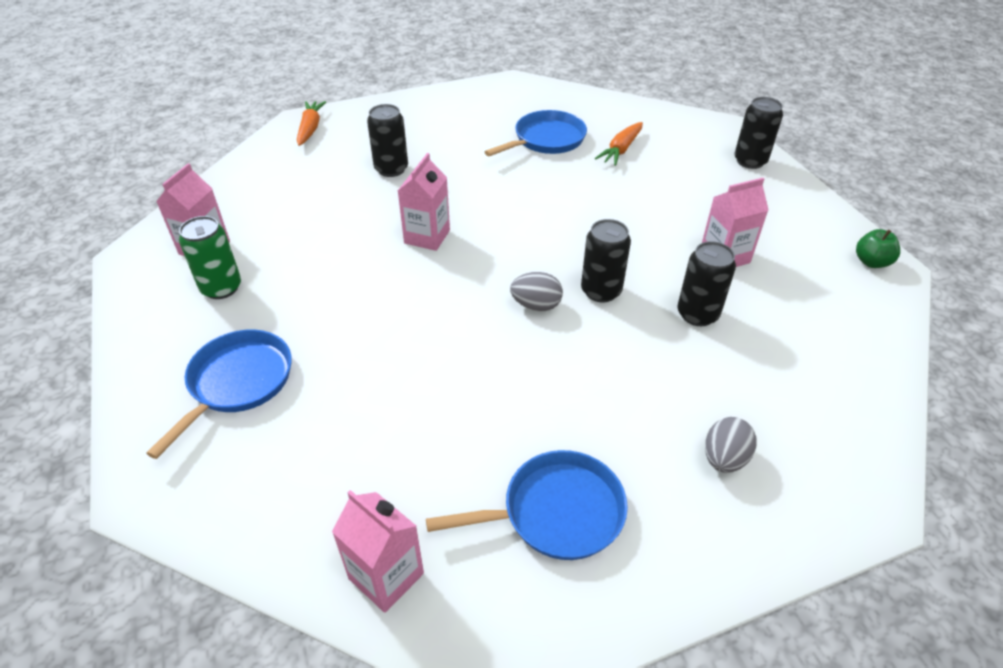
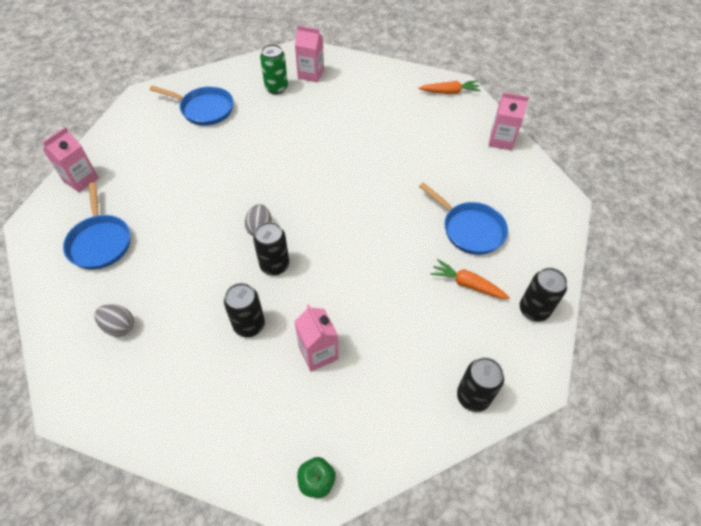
camera: 85 degrees right, 10 degrees up
black can [367,104,408,177] -> black can moved to [520,268,567,322]
pink carton [398,153,450,251] -> pink carton moved to [489,92,529,151]

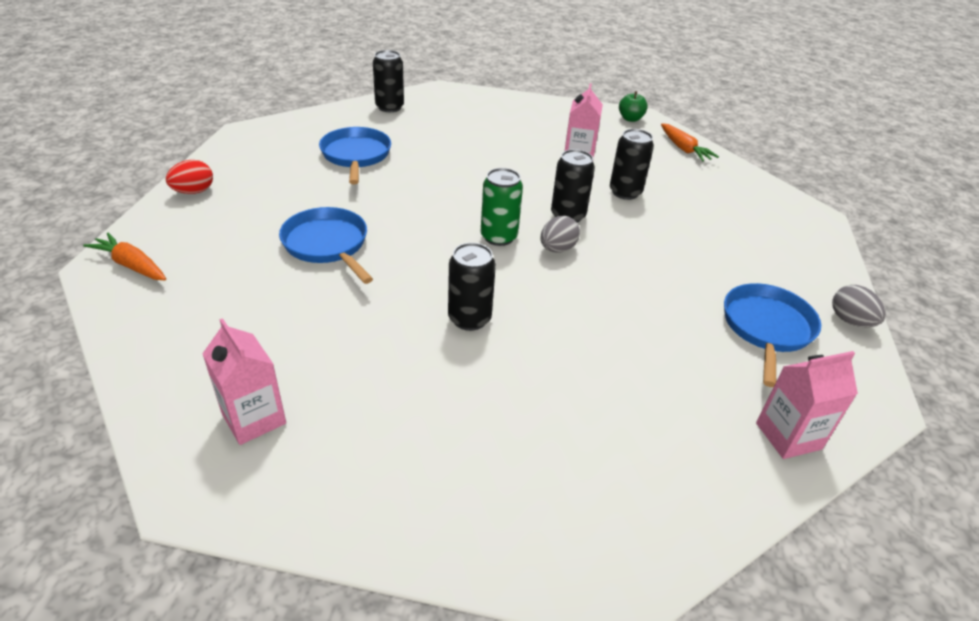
camera: 145 degrees left, 15 degrees down
grey egg [94,304,134,337] -> grey egg moved to [832,285,886,328]
blue pan [150,86,234,126] -> blue pan moved to [279,207,373,284]
green can [260,44,288,94] -> green can moved to [481,168,523,246]
orange carrot [430,259,510,299] -> orange carrot moved to [661,123,719,161]
black can [457,357,504,412] -> black can moved to [448,243,496,331]
pink carton [489,92,529,151] -> red egg [166,160,213,194]

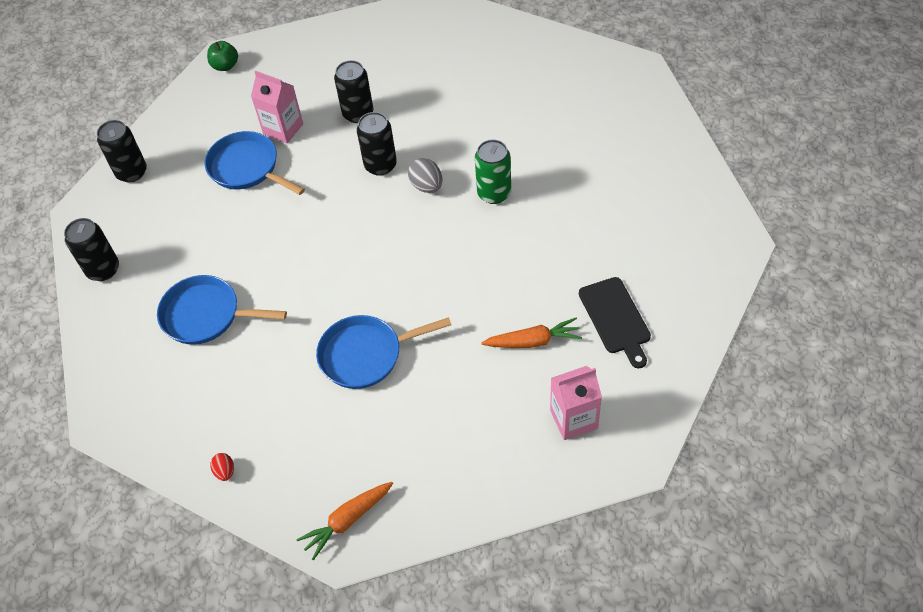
camera: 65 degrees left, 15 degrees up
red egg [166,160,213,194] -> red egg [210,453,234,481], size x0.61
black can [448,243,496,331] -> black can moved to [97,120,147,183]
green can [481,168,523,246] -> green can moved to [475,140,511,204]
orange carrot [661,123,719,161] -> orange carrot moved to [481,318,582,348]
blue pan [724,283,821,387] -> blue pan moved to [205,131,305,195]
pink carton [756,351,858,459] -> none
grey egg [832,285,886,328] -> none
none -> black cutting board [579,277,651,368]

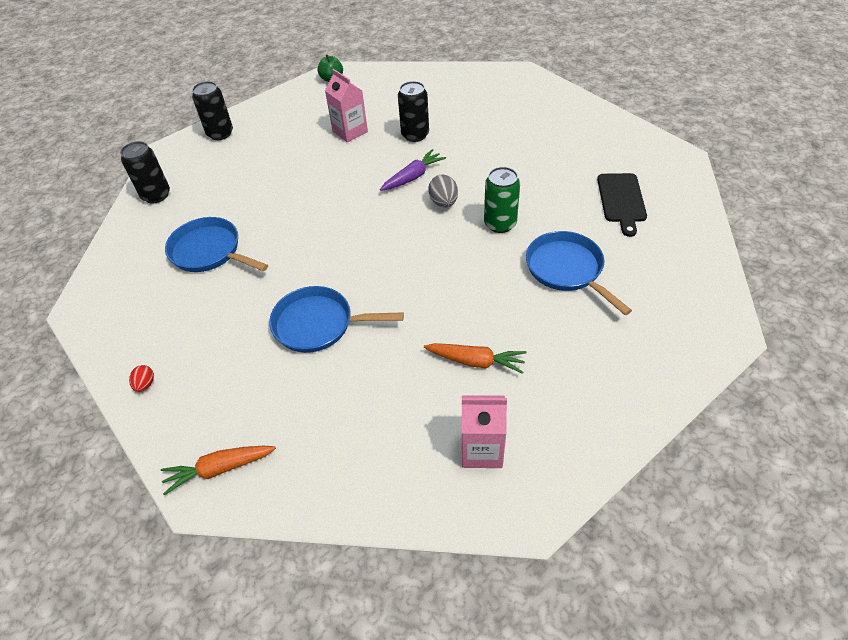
camera: 20 degrees right, 5 degrees down
blue pan [205,131,305,195] -> blue pan moved to [526,231,632,315]
black can [357,112,397,176] -> purple carrot [380,149,446,191]
black cutting board [579,277,651,368] -> black cutting board moved to [597,173,647,237]

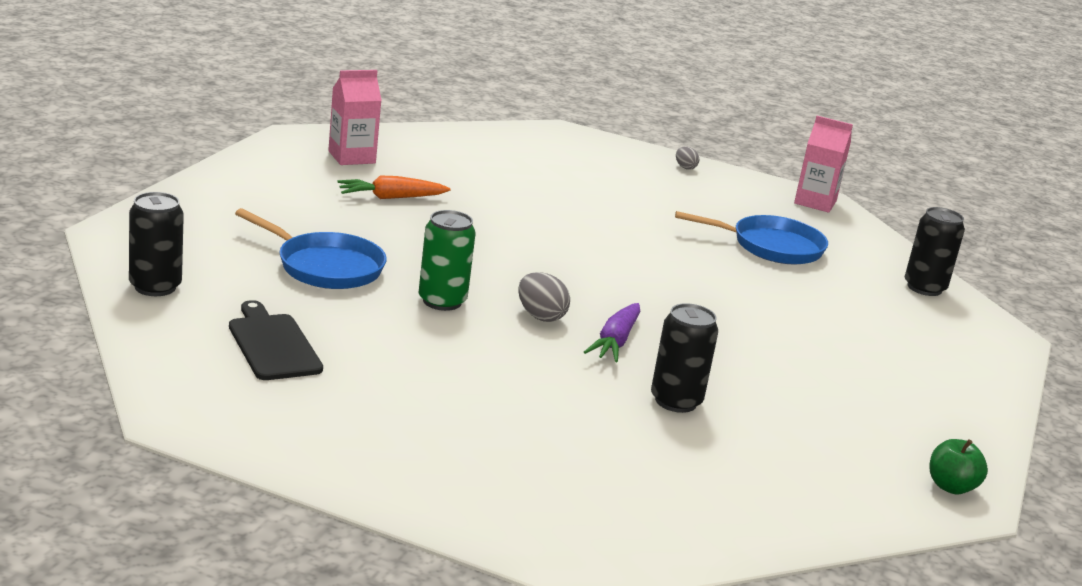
camera: 145 degrees right, 25 degrees down
red egg [129,365,154,392] -> grey egg [676,147,699,170]
orange carrot [161,446,276,495] -> none
black can [192,81,233,140] -> black can moved to [129,192,184,296]
blue pan [269,286,404,353] -> none
pink carton [325,69,368,142] -> pink carton moved to [794,116,853,213]

